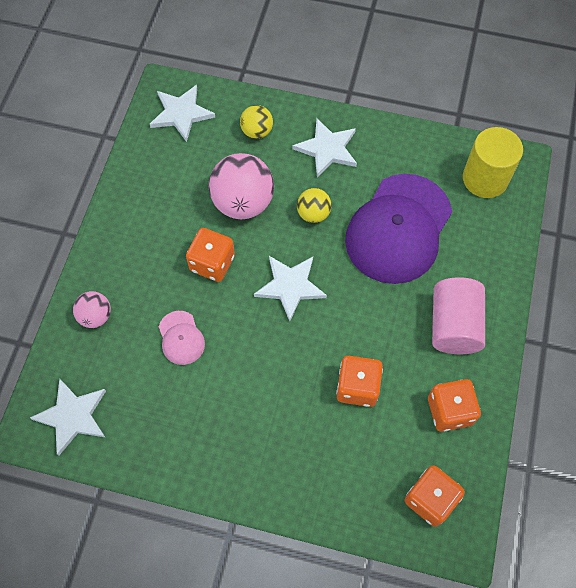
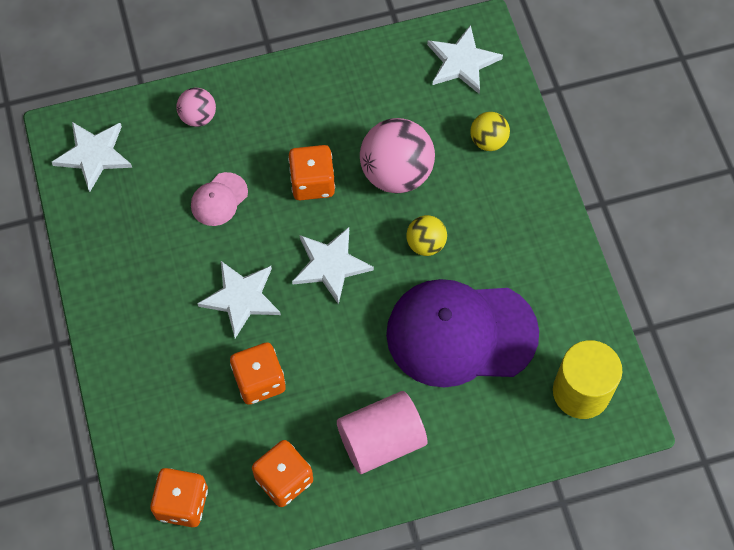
camera: 60 degrees right, 0 degrees up
white star [293,119,357,177] -> white star moved to [197,261,281,338]

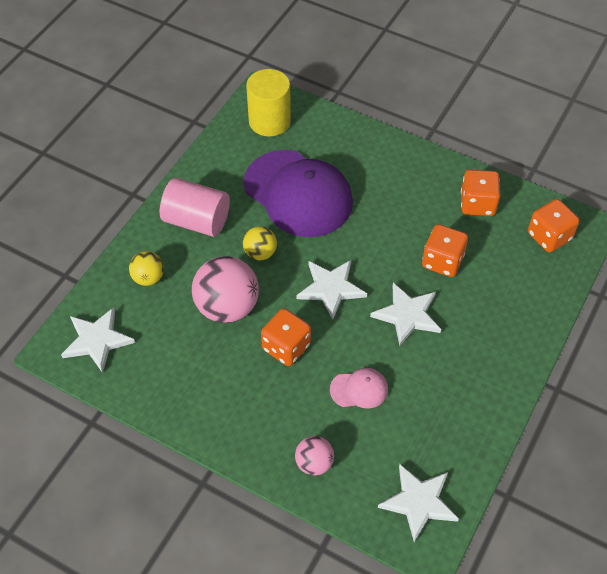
camera: 135 degrees left, 10 degrees down
pink cylinder [337,391,427,474] -> pink cylinder moved to [160,178,230,237]

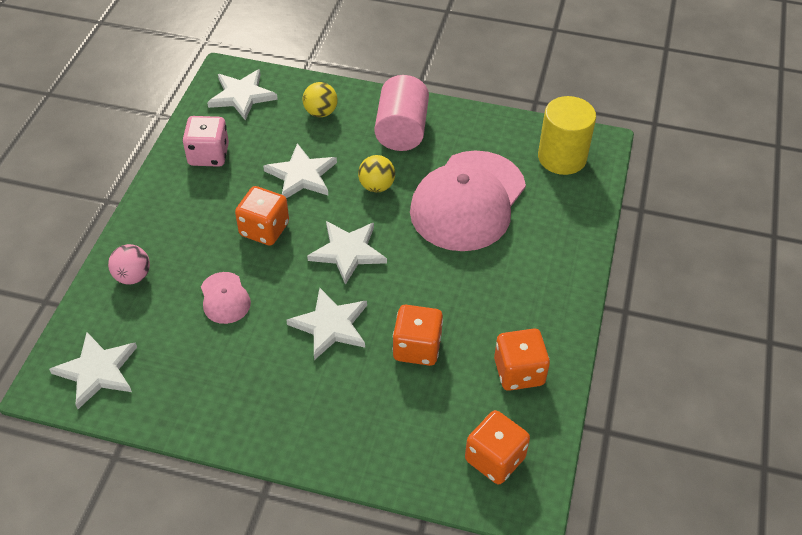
camera: 75 degrees right, 5 degrees down
pink ball [192,256,259,323] -> white star [263,143,337,199]
purple cap [243,150,353,237] -> pink cap [410,151,526,251]
none -> pink dice [183,116,229,167]

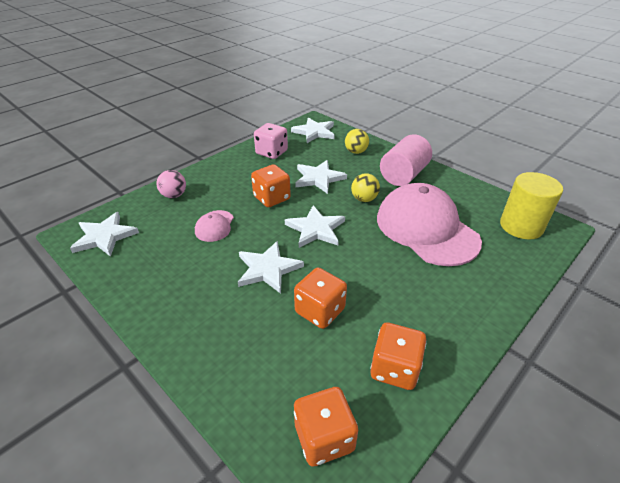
camera: 30 degrees right, 10 degrees down
pink cap [410,151,526,251] -> pink cap turned 90 degrees clockwise [377,183,482,266]

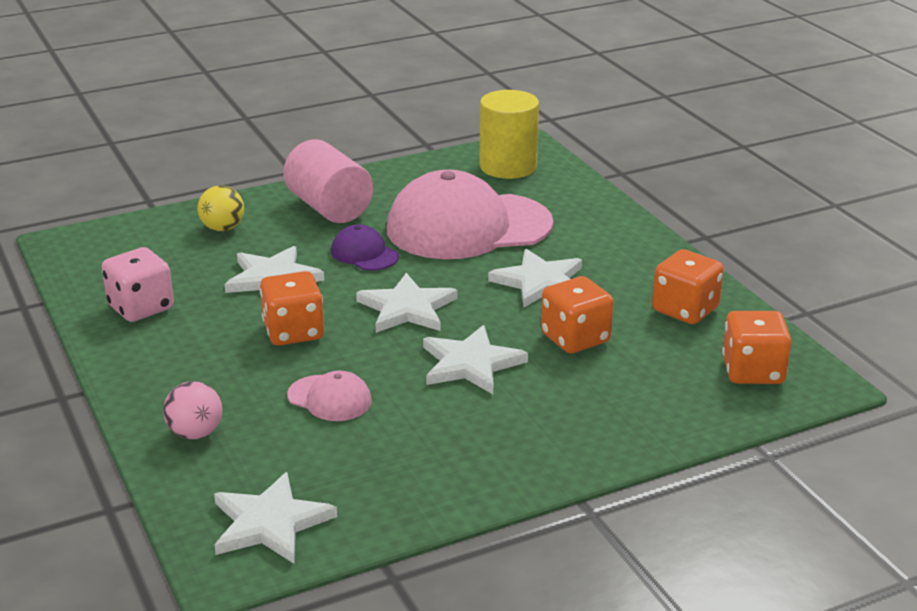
camera: 70 degrees left, 10 degrees down
white star [291,117,335,143] -> white star moved to [488,249,582,307]
yellow ball [351,173,380,202] -> purple cap [331,224,399,271]

